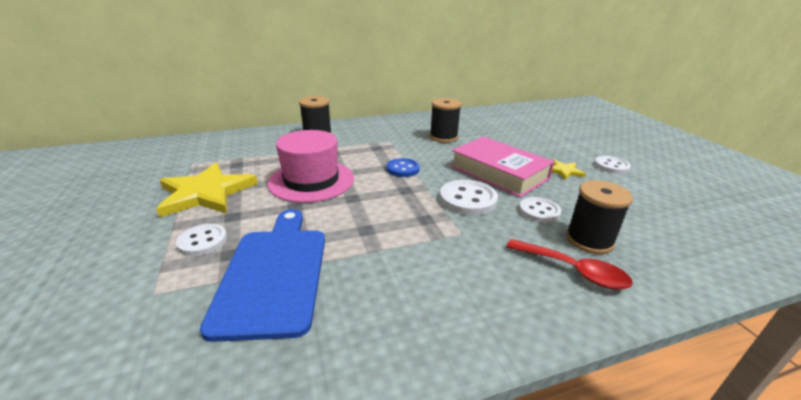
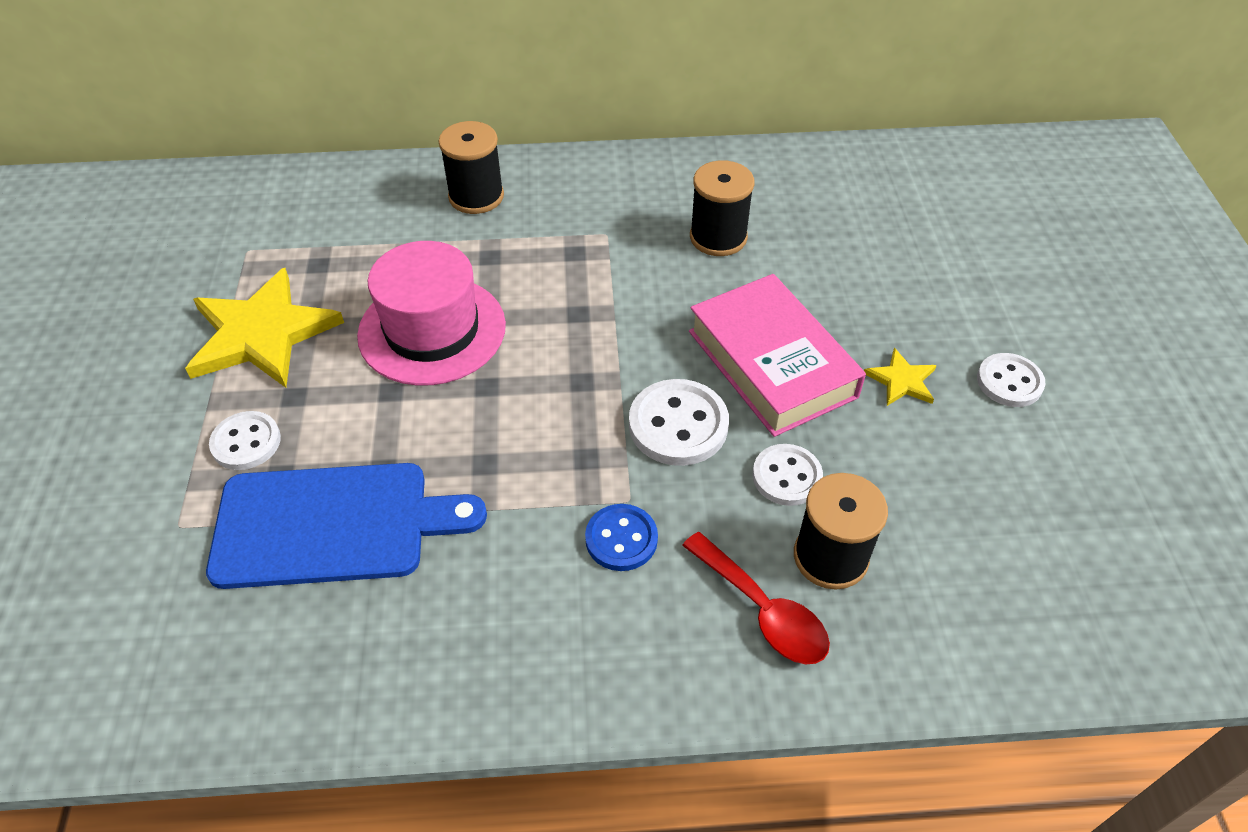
camera: 15 degrees right, 20 degrees up
blue cutting board [200,209,325,342] -> blue cutting board turned 75 degrees clockwise [206,463,487,589]
blue button [387,158,420,177] -> blue button moved to [585,504,658,571]

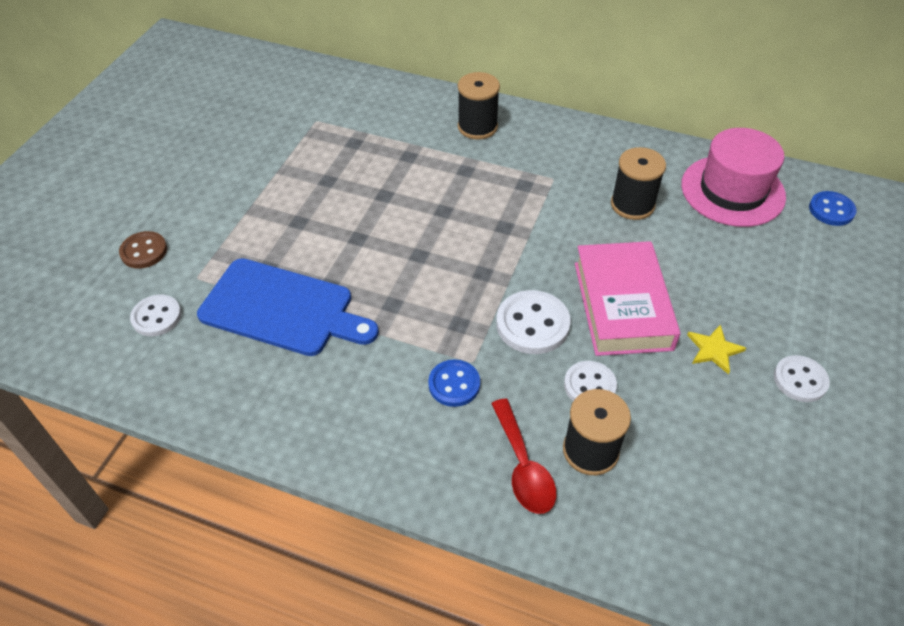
camera: 25 degrees right, 0 degrees up
yellow star [185,268,344,388] -> none
white button [209,411,281,470] -> white button moved to [130,294,181,336]
pink hat [357,241,506,386] -> pink hat moved to [681,128,786,227]
none -> brown button [119,231,167,268]
none -> blue button [809,191,857,226]

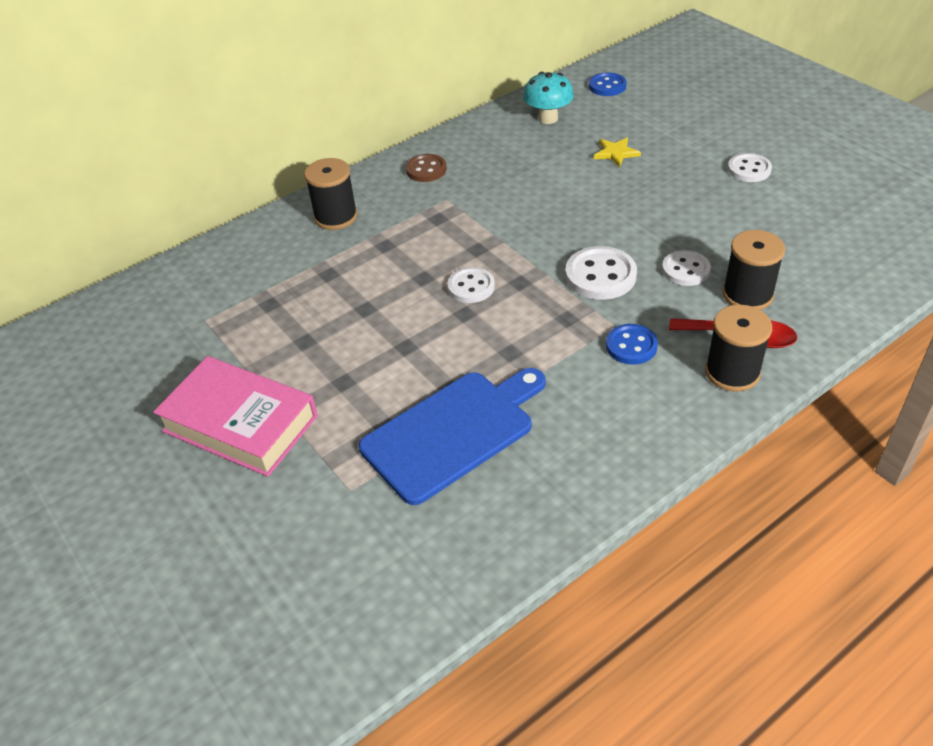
camera: 55 degrees left, 5 degrees down
brown button [119,231,167,268] -> brown button moved to [406,154,447,182]
white button [130,294,181,336] -> white button moved to [447,267,495,303]
pink book [575,241,681,356] -> pink book moved to [153,356,318,477]
black spool [611,147,666,220] -> black spool moved to [705,305,772,392]
pink hat [681,128,786,227] -> turquoise mushroom [523,72,574,124]
yellow star [687,324,746,374] -> yellow star moved to [594,137,641,167]

